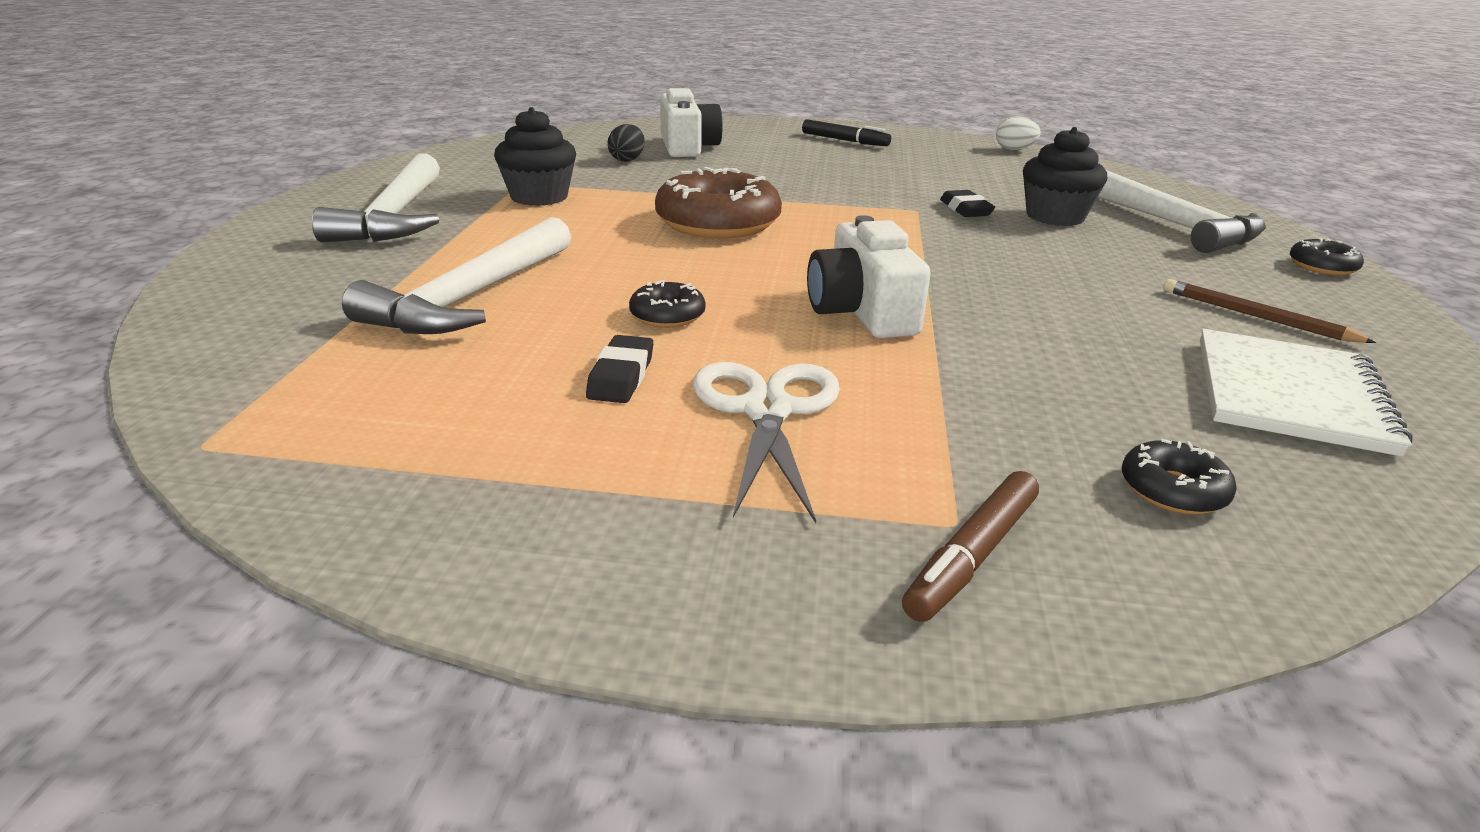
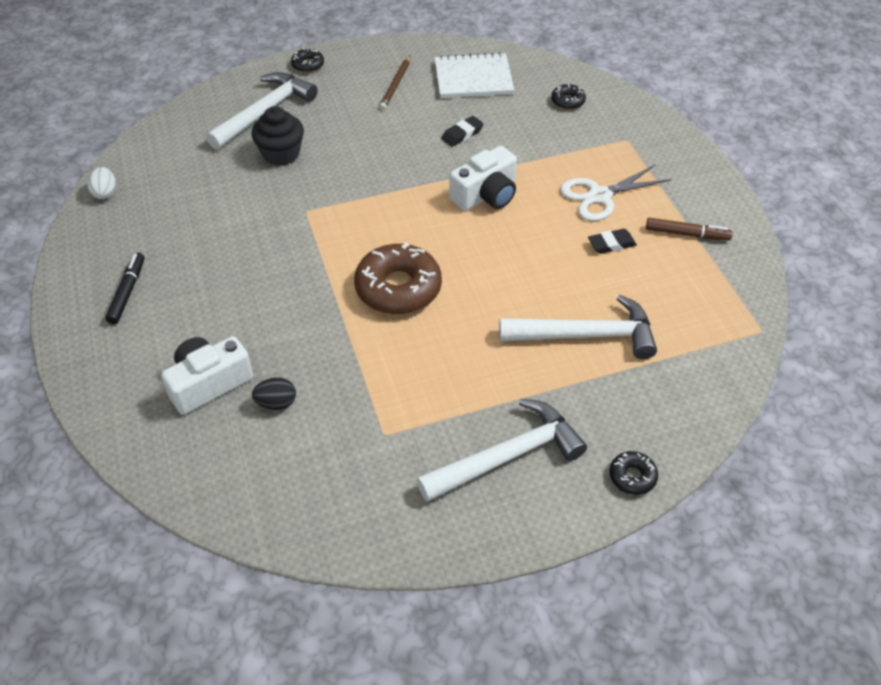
camera: 115 degrees left, 20 degrees up
black cupcake [494,107,576,206] -> none
black donut [629,280,706,328] -> black donut moved to [609,451,658,495]
brown marker [902,471,1039,622] -> brown marker moved to [646,218,732,241]
black eraser [940,190,995,217] -> black eraser moved to [441,116,484,147]

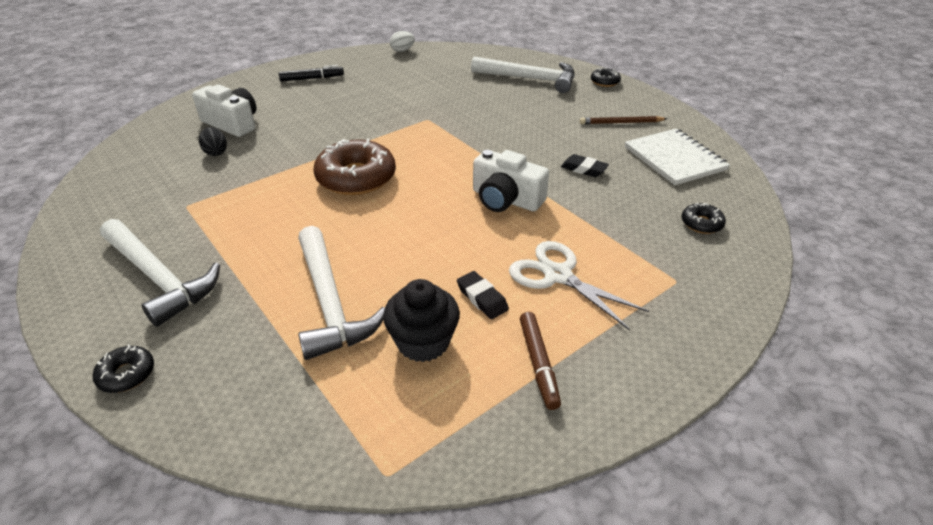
camera: 70 degrees right, 10 degrees down
black cupcake [252,106,304,166] -> black cupcake moved to [383,279,460,362]

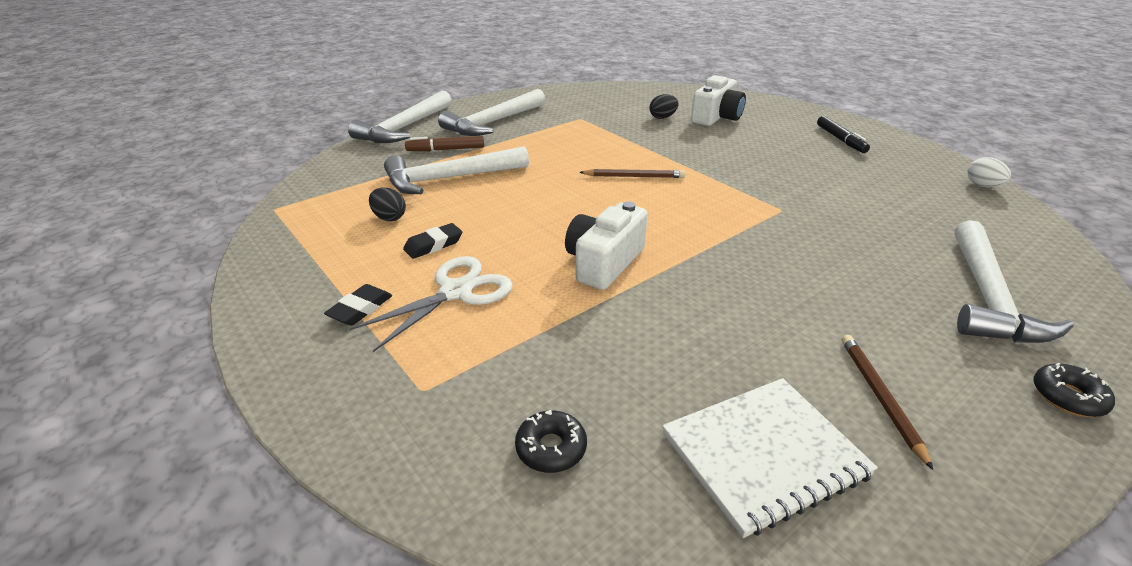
camera: 90 degrees right, 5 degrees down
black donut [93,344,154,393] -> white hammer [348,90,452,143]
brown donut [314,139,396,195] -> brown pencil [579,169,685,178]
black cupcake [383,279,460,362] -> black egg [369,187,406,221]
brown marker [520,312,561,410] -> brown marker moved to [405,136,484,151]
black eraser [561,154,609,177] -> black eraser moved to [324,284,392,326]

